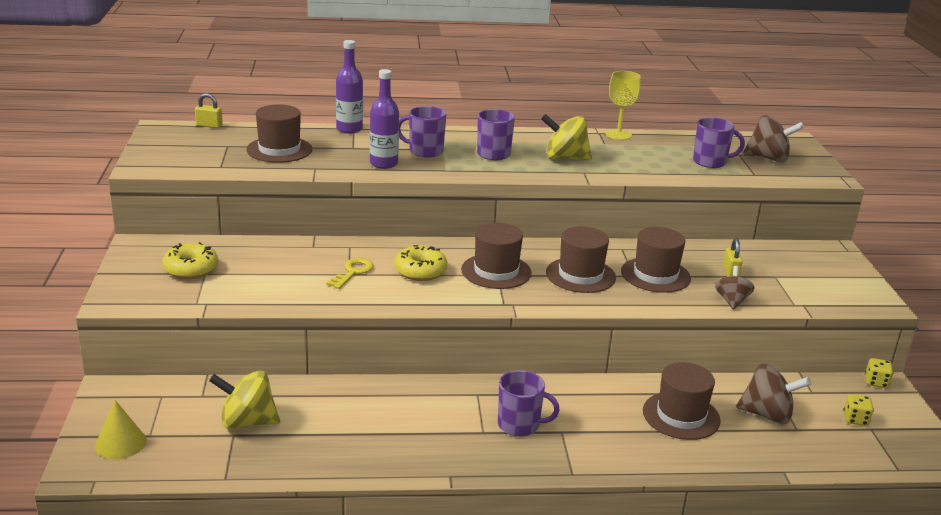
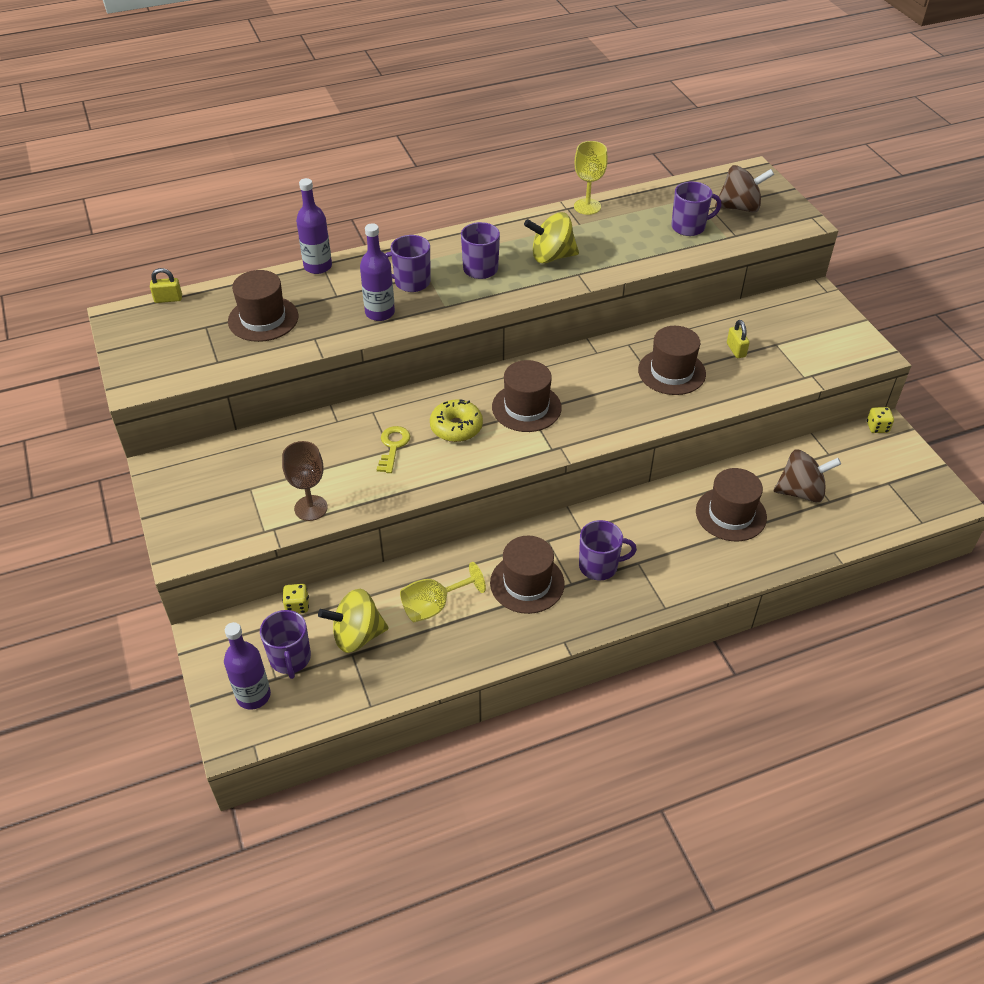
camera: 15 degrees left, 20 degrees up
yellow cone [95,400,146,459] -> purple bottle [224,622,271,710]
yellow donut [162,242,218,279] -> none
brown hat [546,226,616,293] -> brown hat moved to [490,536,565,614]
brown spinning top [715,266,755,309] -> none
yellow dice [843,394,874,426] -> yellow dice moved to [282,584,309,614]
none -> purple mug [260,610,311,679]
none -> brown goblet [282,441,328,521]
none -> yellow goblet [400,562,486,622]

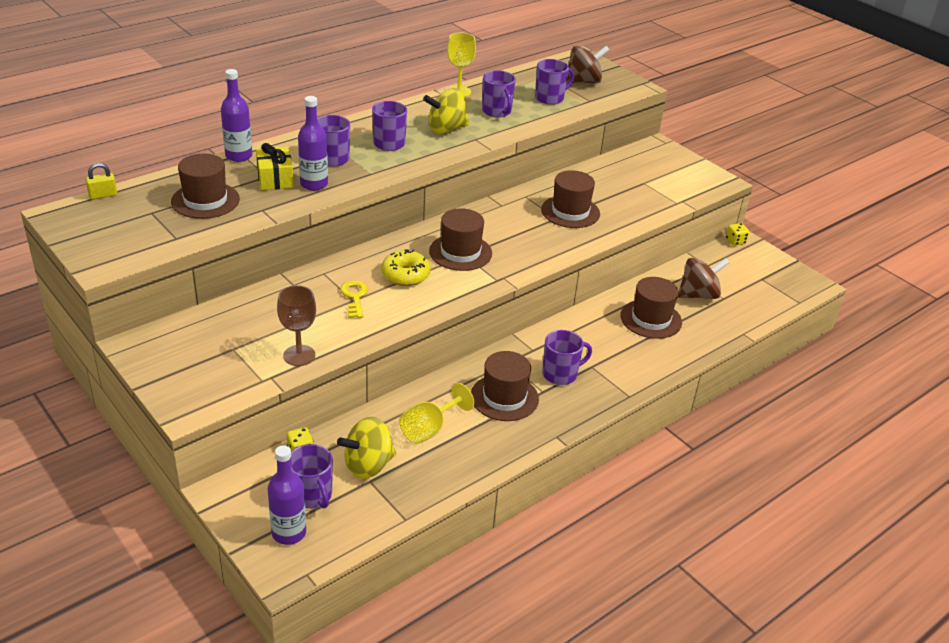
camera: 20 degrees left, 10 degrees down
yellow padlock [727,320,750,358] -> none
none -> yellow gift [256,143,294,190]
none -> purple mug [482,70,516,117]

